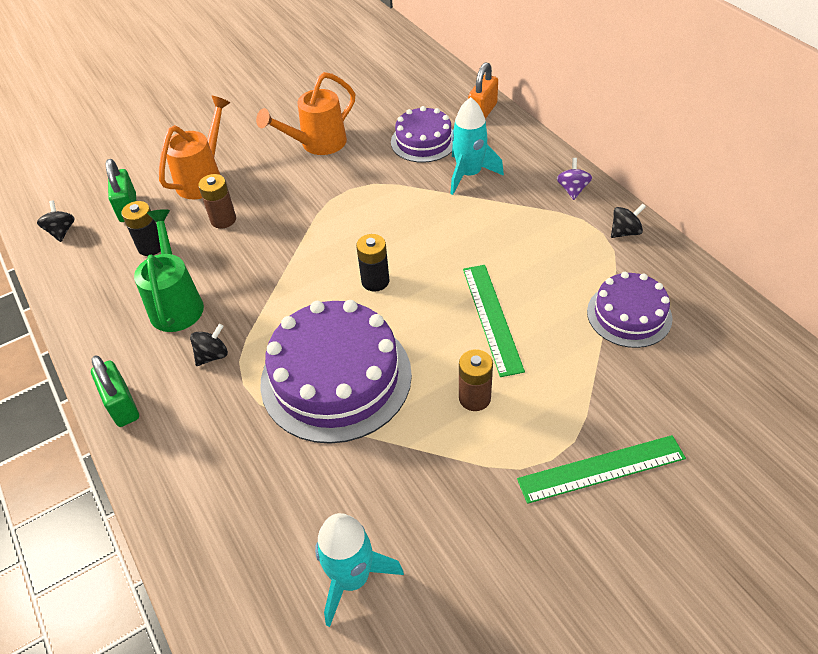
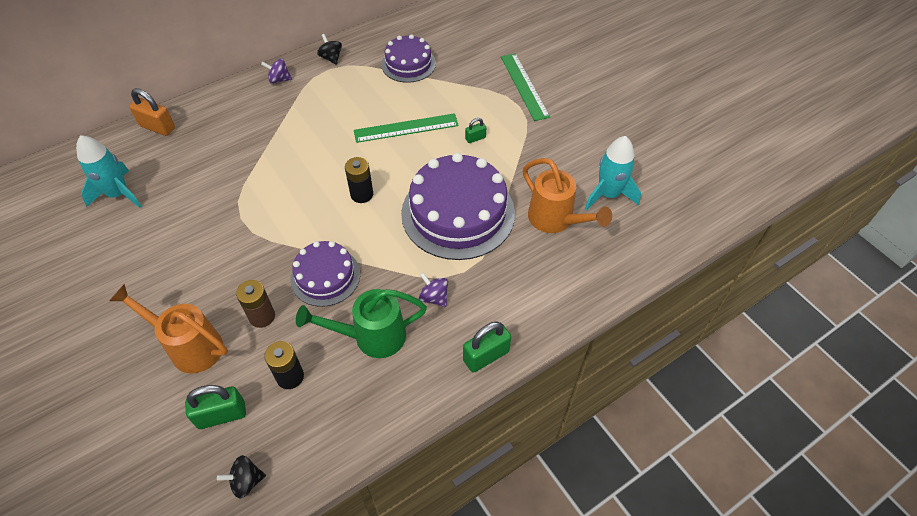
camera: 95 degrees left, 5 degrees up
black spinning top [190,324,228,366] -> purple spinning top [419,273,448,307]
orange watering can [256,72,355,155] -> orange watering can moved to [523,158,612,233]
purple cake [391,106,453,163] -> purple cake moved to [290,241,360,307]
turquoise rocket [450,97,504,195] -> turquoise rocket moved to [76,135,142,208]
brown battery [459,349,493,411] -> green padlock [465,118,486,143]

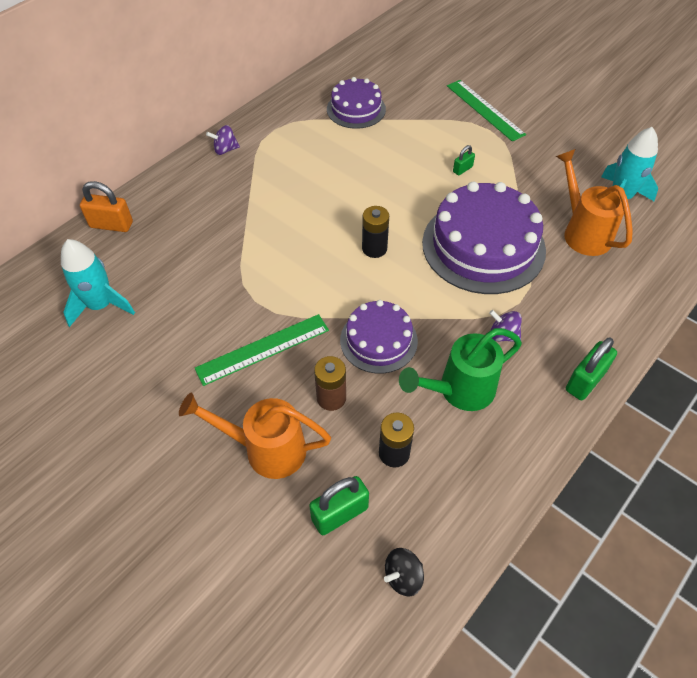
camera: 15 degrees left, 0 degrees up
black spinning top [317,34,342,65] -> none
green ruler [354,113,459,143] -> green ruler moved to [195,314,329,386]
orange watering can [523,158,612,233] -> orange watering can turned 150 degrees counterclockwise [556,149,633,256]

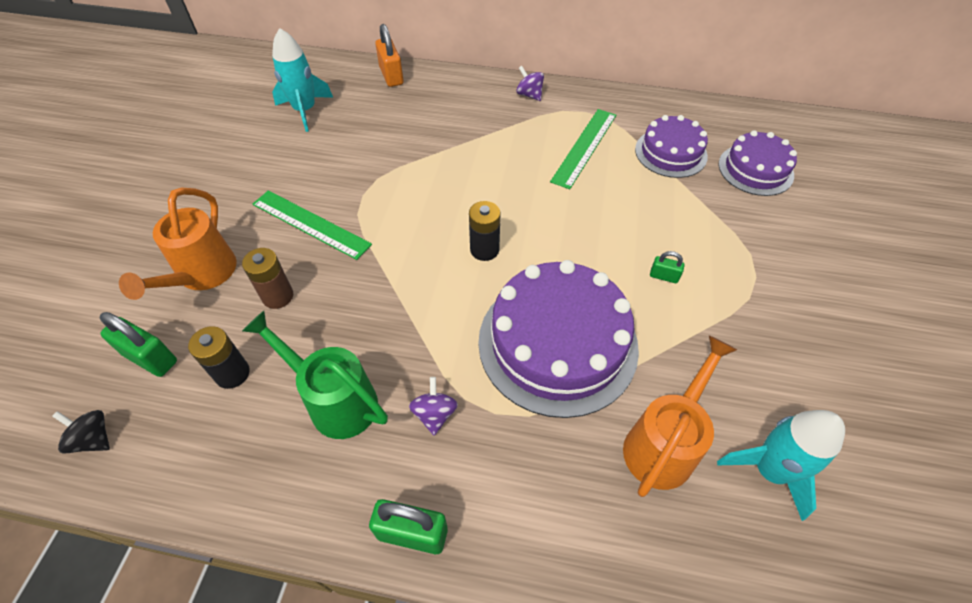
camera: 60 degrees right, 0 degrees up
orange watering can [179,393,331,479] -> orange watering can turned 150 degrees counterclockwise [119,188,237,300]
purple cake [340,300,418,374] -> purple cake moved to [718,130,797,196]
green ruler [447,80,526,141] -> green ruler moved to [550,109,616,189]

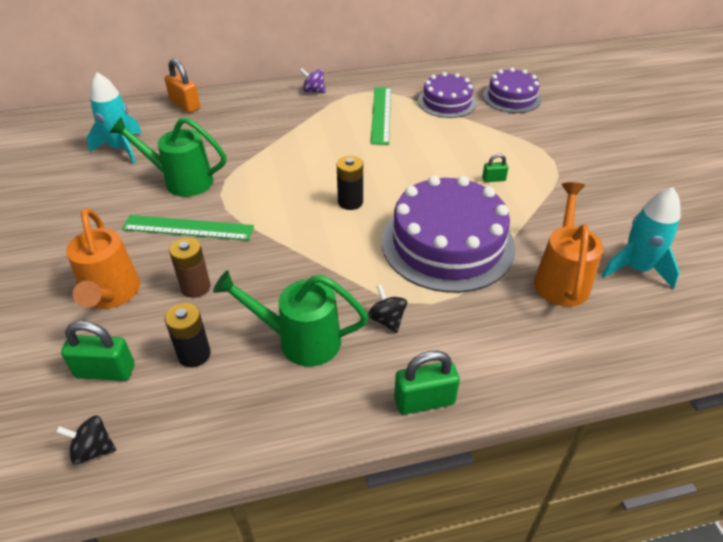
camera: 25 degrees left, 10 degrees down
purple spinning top [409,377,458,436] -> black spinning top [368,285,407,333]
none -> green watering can [110,117,226,197]

